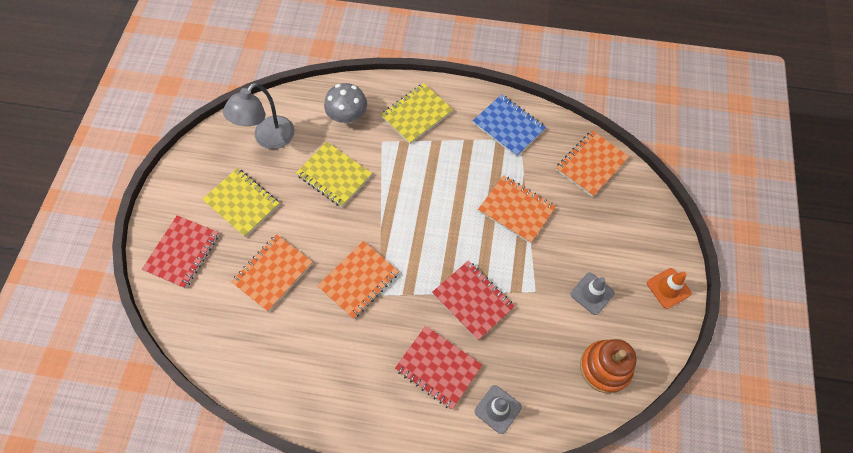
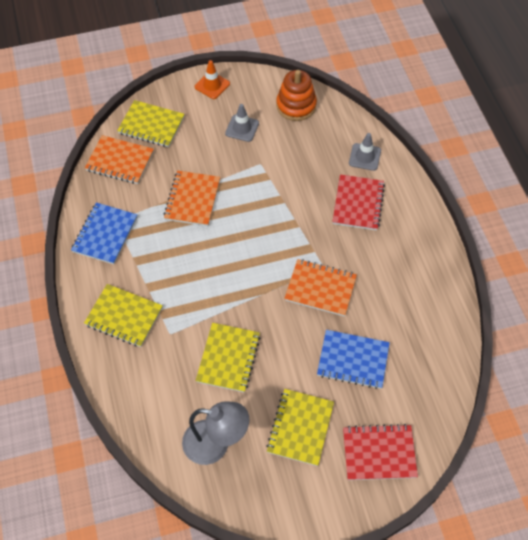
camera: 115 degrees left, 5 degrees down
orange notebook [231,234,313,312] -> blue notebook [317,330,390,389]
grey mushroom [324,83,367,124] -> none
red notebook [432,260,515,341] -> none
none -> yellow notebook [117,100,185,147]

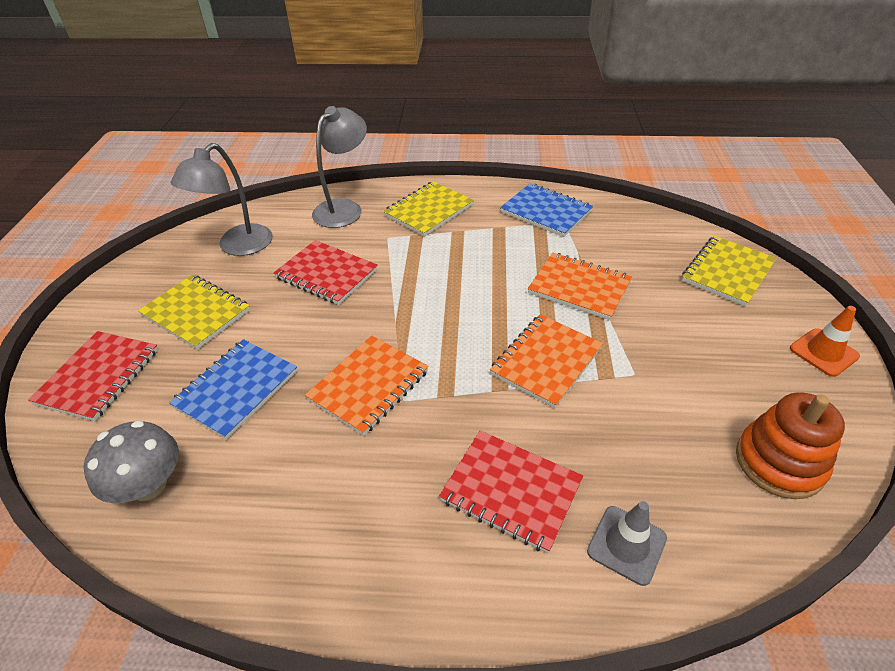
camera: 110 degrees right, 15 degrees down
orange notebook [85,135,154,184] -> orange notebook moved to [490,314,603,408]
yellow notebook [196,323,261,393] -> red notebook [274,240,378,305]
grey traffic cone [225,104,259,142] -> none
none -> grey mushroom [84,421,179,503]
none -> grey lamp [312,106,367,228]

